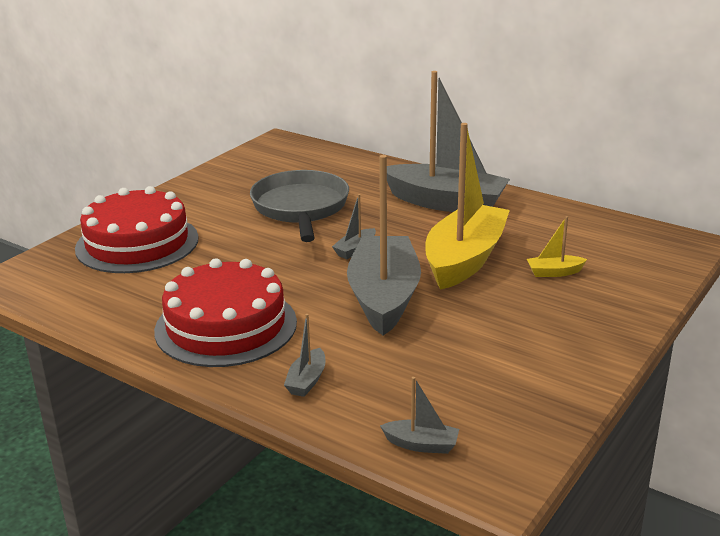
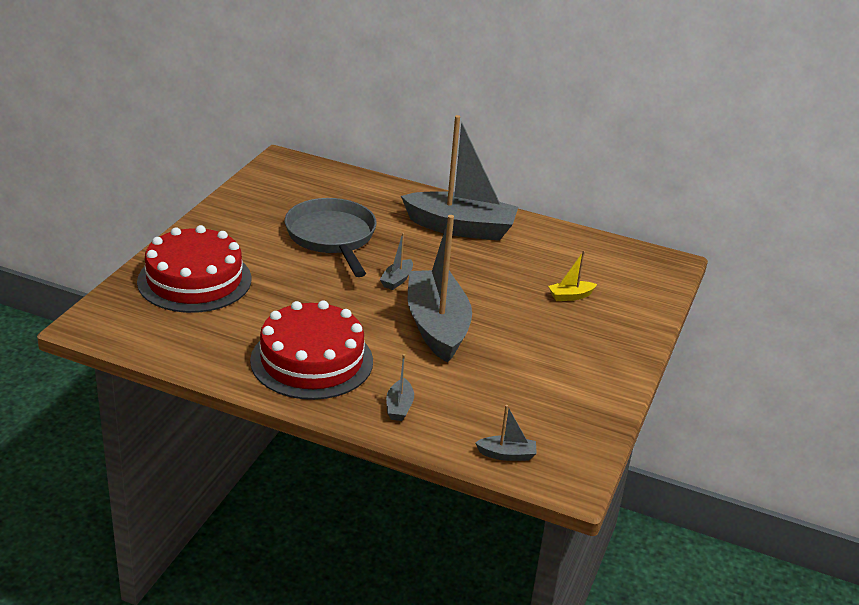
camera: 15 degrees left, 5 degrees up
yellow boat [425,123,510,290] -> none

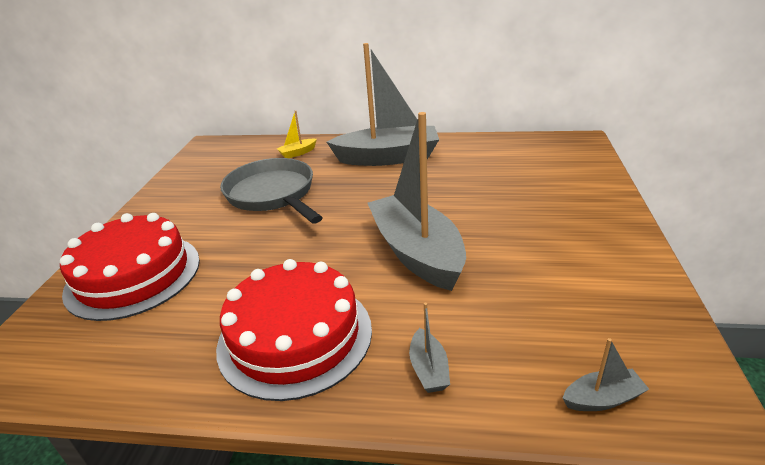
camera: 10 degrees left, 0 degrees up
grey boat [380,233,413,290] -> none
yellow boat [548,251,597,301] -> yellow boat moved to [276,111,317,158]

